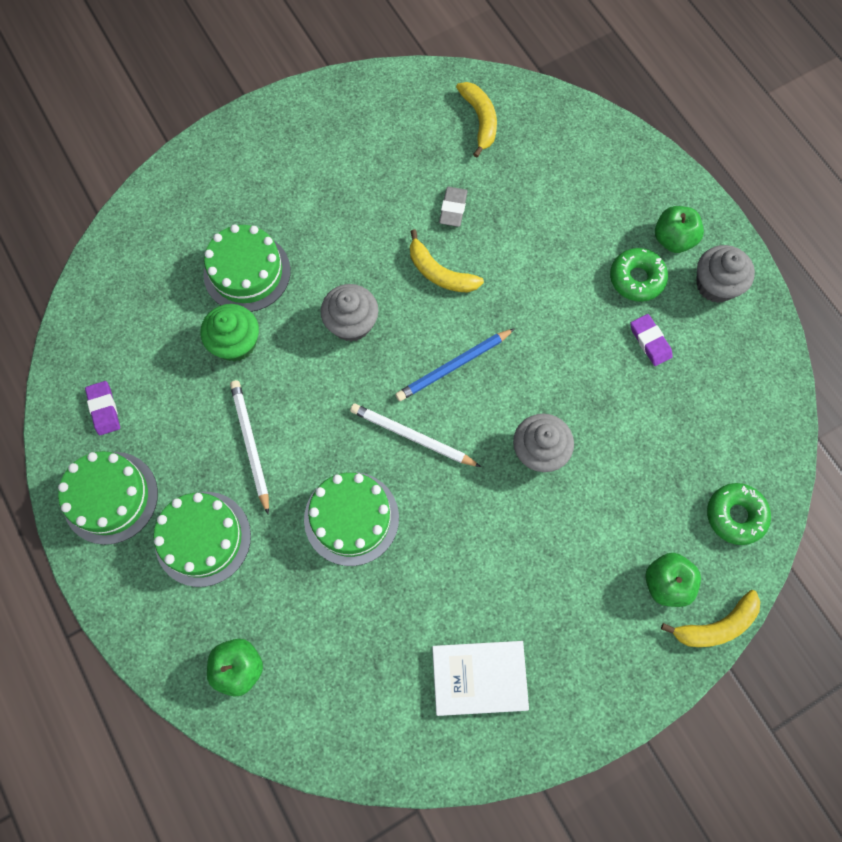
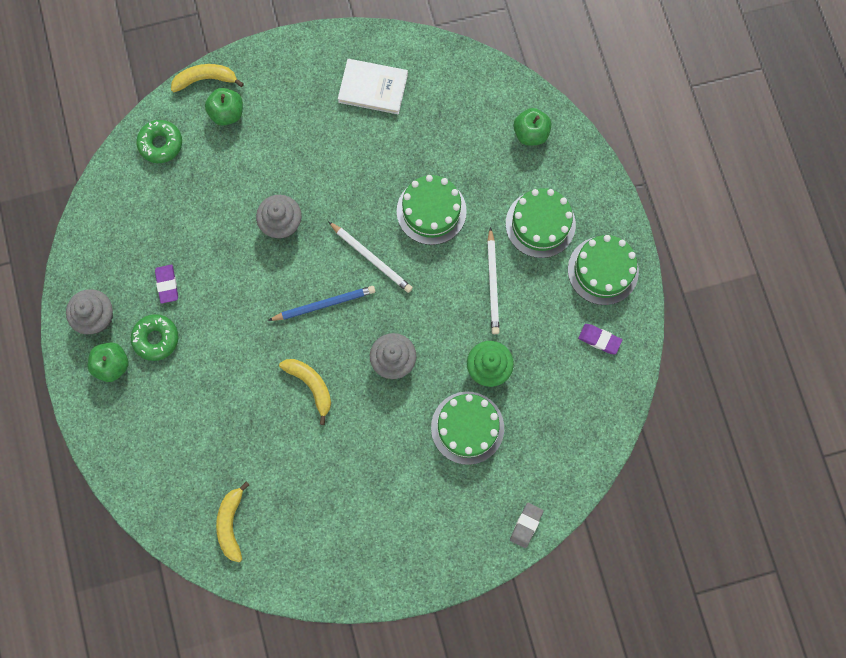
camera: 165 degrees left, 5 degrees up
purple eraser [85,381,120,435] -> purple eraser turned 60 degrees counterclockwise [578,324,622,355]
grey eraser [439,187,468,227] -> grey eraser moved to [510,503,544,548]

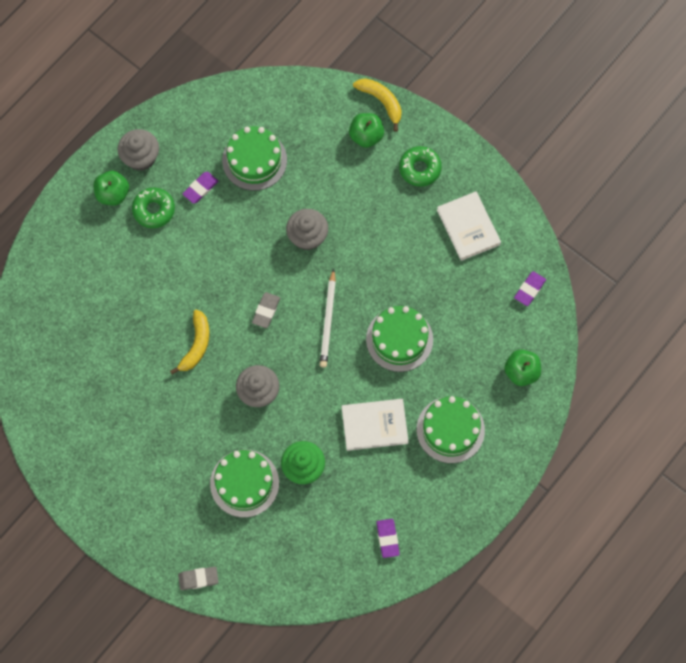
camera: 55 degrees right, 5 degrees down
green donut [136,120,182,163] -> green donut moved to [399,146,442,186]
yellow banana [216,482,249,562] -> none
blue pencil [268,286,375,321] -> grey eraser [252,292,280,328]
white pencil [487,227,500,334] -> white book [342,399,409,451]
green cake [568,235,639,305] -> green cake moved to [222,126,287,191]
none -> purple eraser [514,271,546,306]

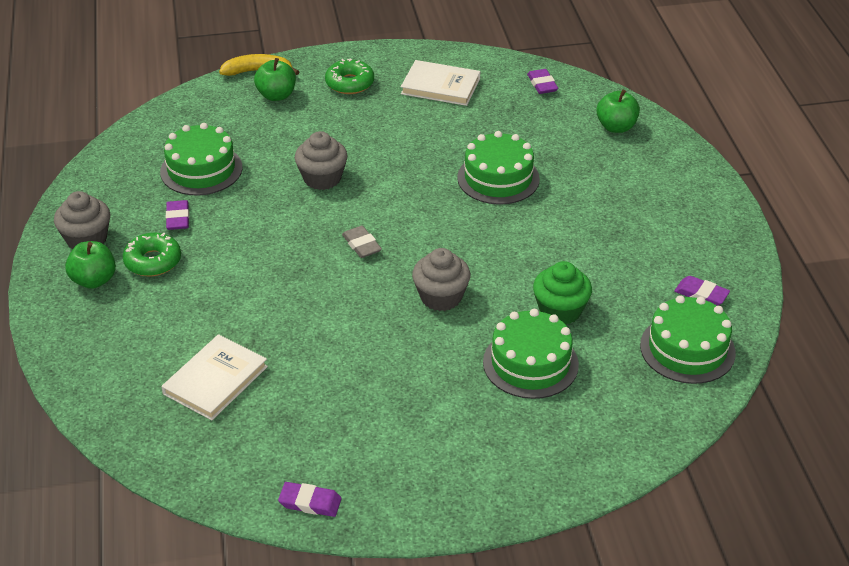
camera: 50 degrees left, 30 degrees down
yellow banana [170,309,210,375] -> none
grey eraser [178,567,219,590] -> none
white pencil [320,268,336,368] -> none
white book [342,399,409,451] -> white book moved to [161,334,268,420]
green cake [417,396,485,463] -> green cake moved to [640,295,736,384]
none -> purple eraser [278,482,342,517]

